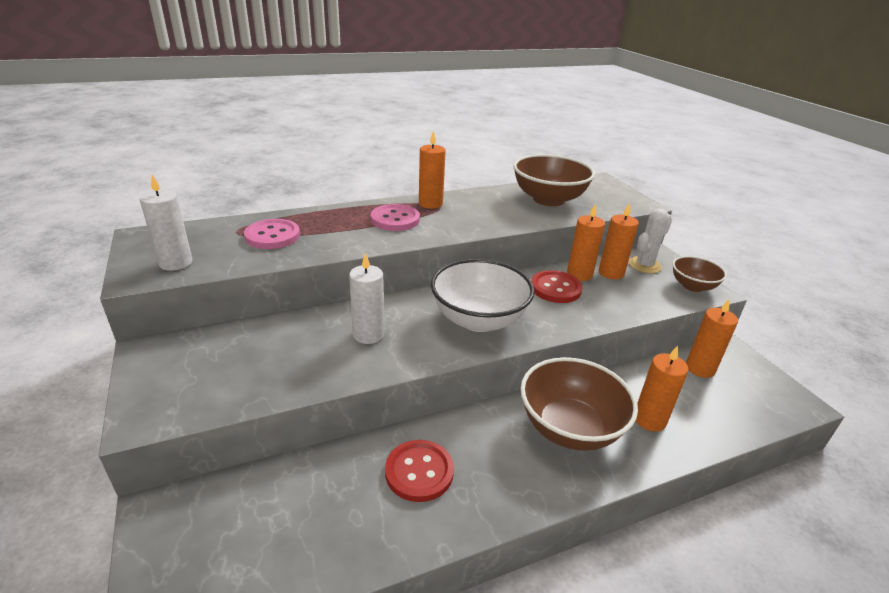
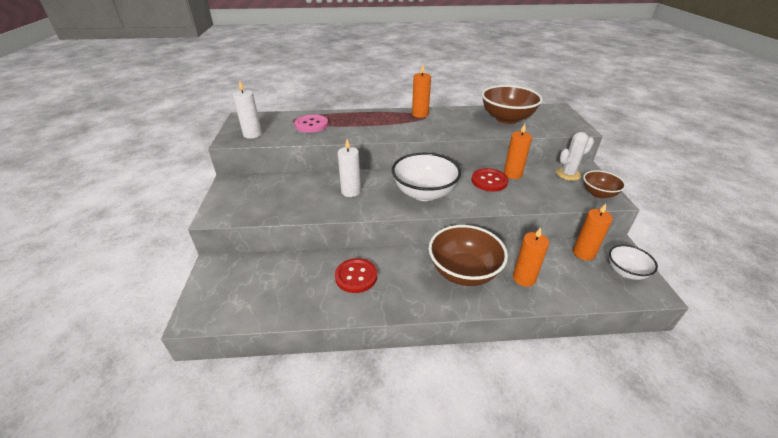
camera: 20 degrees right, 5 degrees up
pink button [371,204,420,231] -> none
orange candle [599,203,639,280] -> none
none -> white bowl [609,245,658,280]

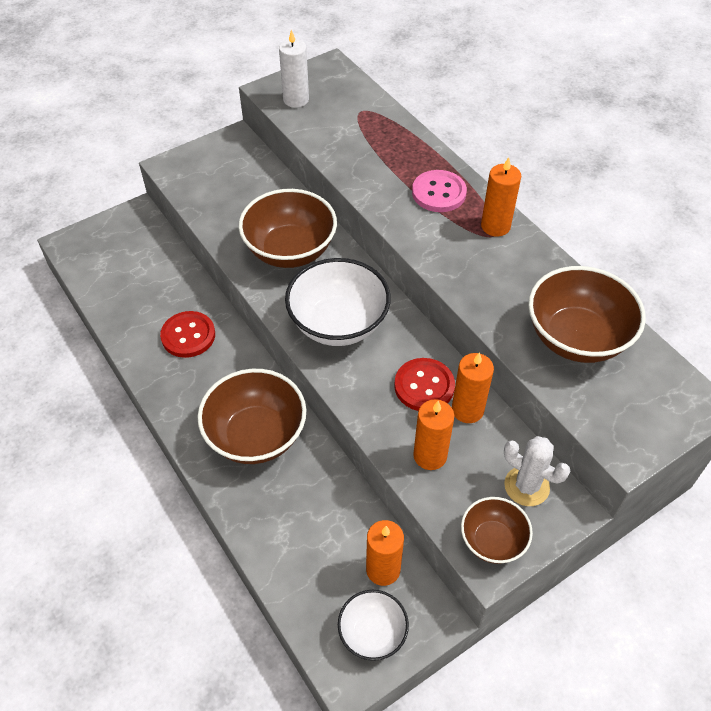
camera: 60 degrees right, 15 degrees up
pink button [295,114,328,133] -> pink button moved to [412,170,467,212]
white candle [338,139,361,197] -> brown bowl [239,189,337,268]
orange candle [513,227,549,287] -> orange candle moved to [413,399,454,470]

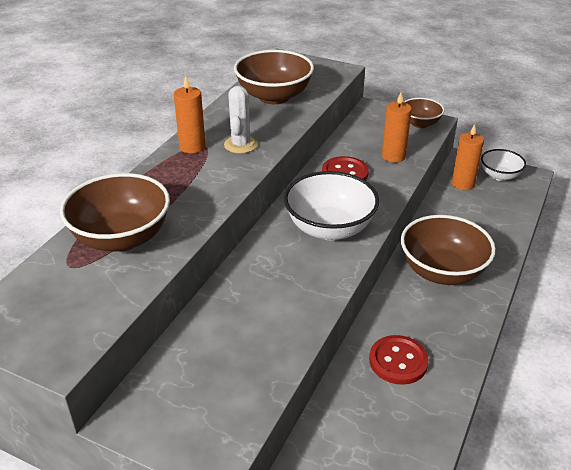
camera: 120 degrees left, 15 degrees down
brown bowl [239,189,337,268] -> brown bowl moved to [60,173,170,252]
white candle [279,30,309,108] -> none
pink button [412,170,467,212] -> none
orange candle [452,352,494,423] -> none
white cactus [504,436,570,506] -> white cactus moved to [224,86,258,154]

